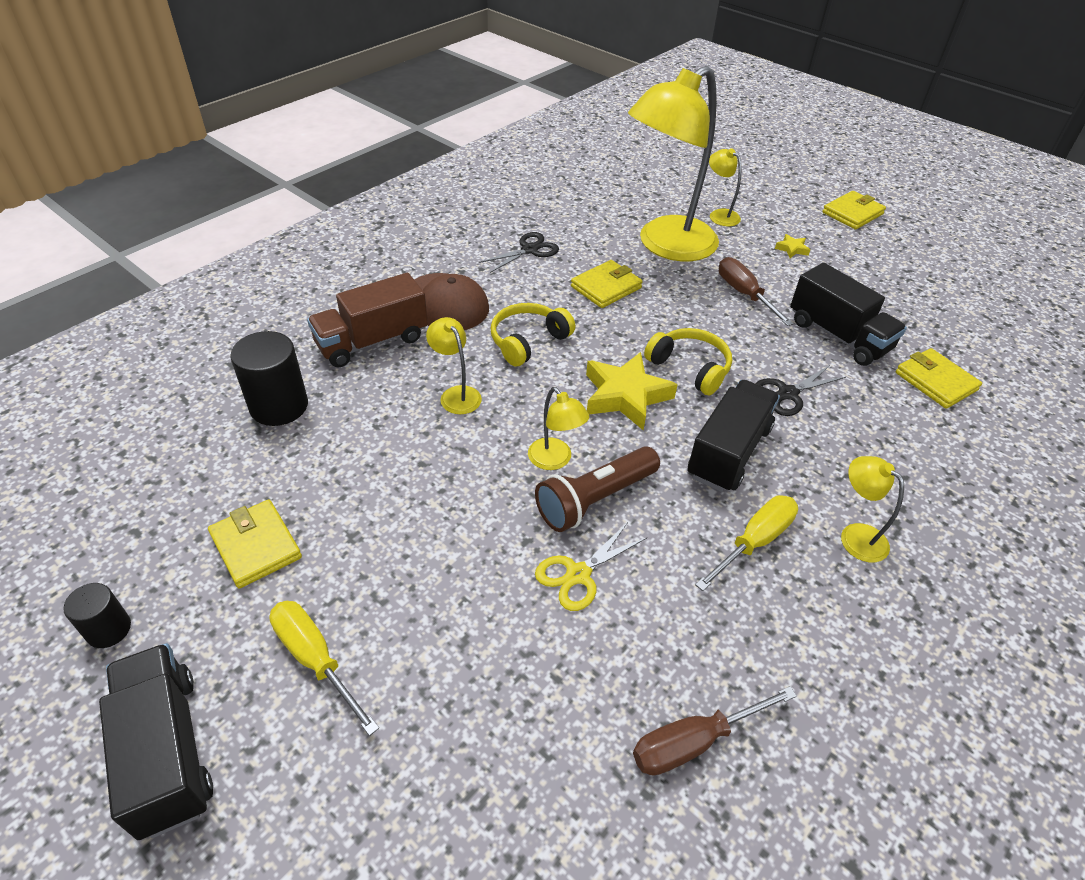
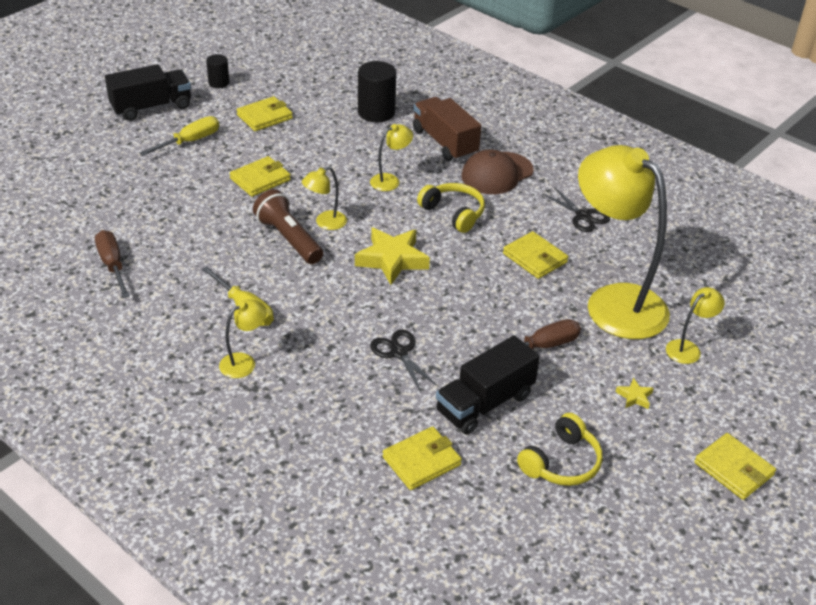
camera: 90 degrees right, 5 degrees down
yellow scissors [535,522,647,611] -> none
yellow headphones [644,328,732,395] -> yellow headphones moved to [517,413,603,486]
black truck [687,380,780,492] -> none
none -> yellow wallet [230,156,291,197]

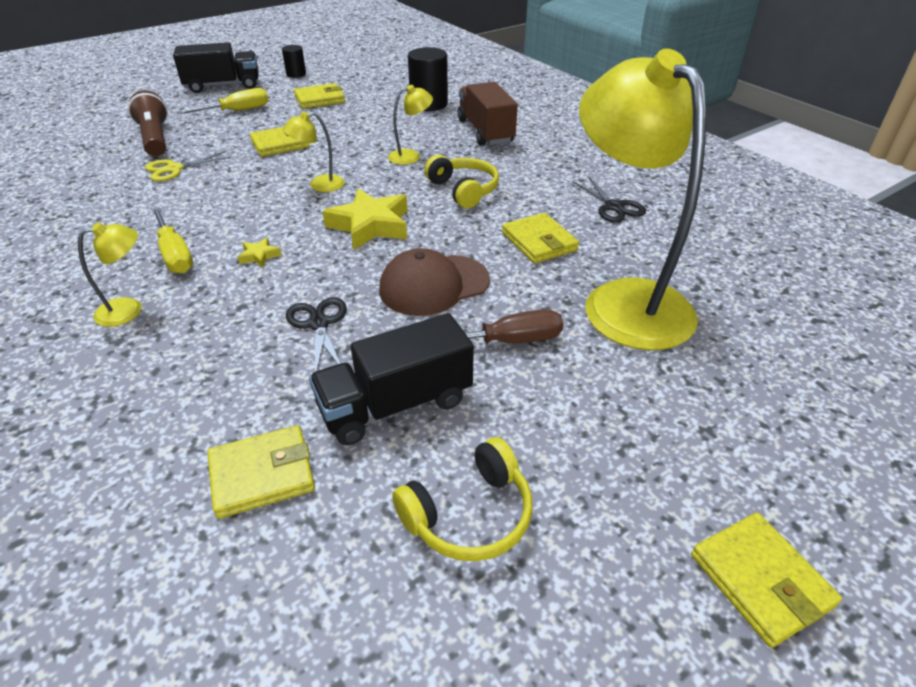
camera: 15 degrees right, 0 degrees up
brown screwdriver [95,230,130,298] -> none
brown flashlight [253,189,323,264] -> brown flashlight moved to [128,90,168,156]
brown cap [461,149,534,194] -> brown cap moved to [379,248,490,316]
yellow star [616,378,654,409] -> yellow star moved to [238,237,281,268]
yellow lamp [666,287,725,364] -> none
none -> yellow scissors [145,151,232,182]

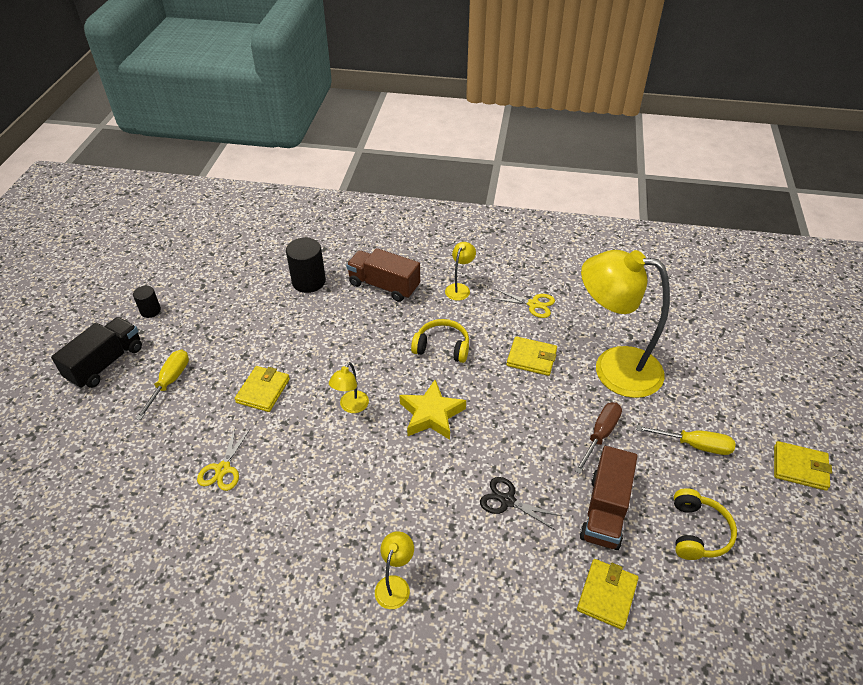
camera: 45 degrees left, 5 degrees up
brown flashlight [128,90,168,156] -> none
yellow screwdriver [151,207,193,274] -> yellow screwdriver moved to [636,425,736,455]
yellow star [238,237,281,268] -> none
yellow wallet [294,83,345,109] -> none
black truck [309,313,474,445] -> brown truck [580,446,638,550]
brown cap [379,248,490,316] -> none
yellow lamp [388,85,433,165] -> yellow lamp moved to [445,242,476,301]
black scissors [572,177,646,223] -> yellow scissors [491,289,555,318]

